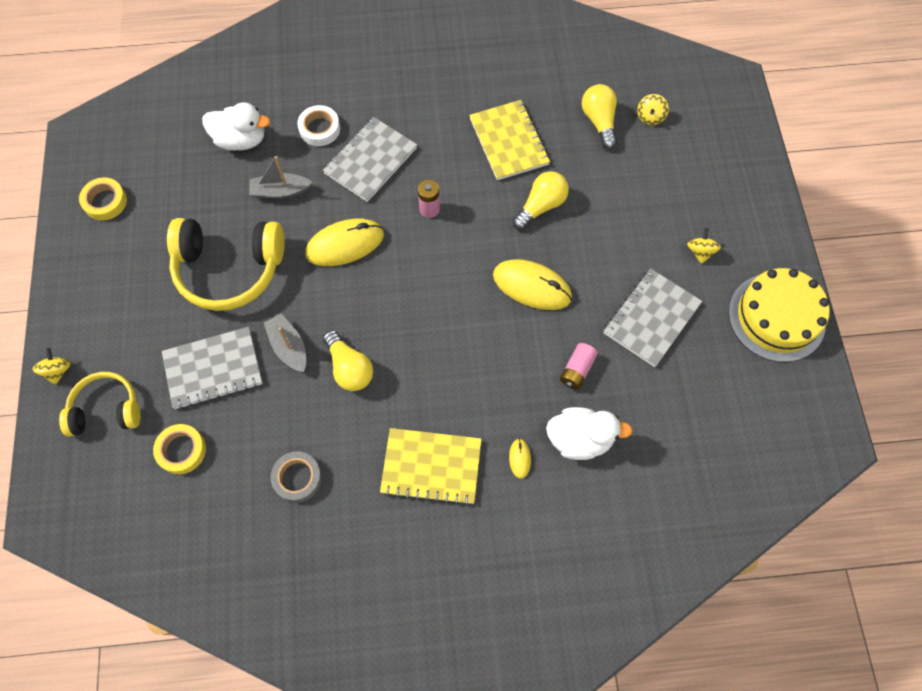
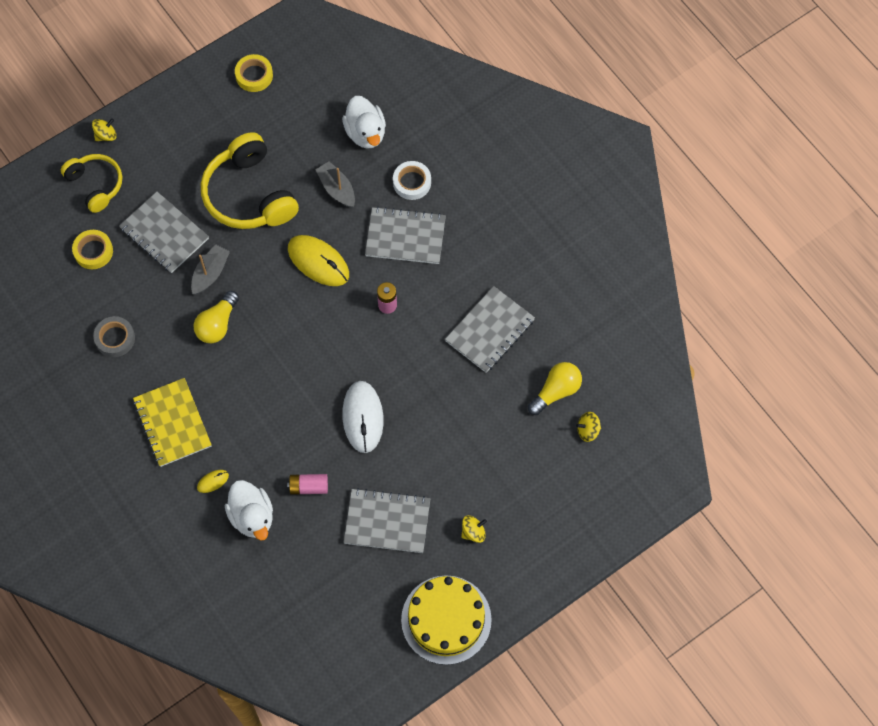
camera: 60 degrees right, 0 degrees up
yellow notebook [469,100,550,181] -> grey notebook [445,286,535,373]
yellow mouse [493,259,572,310] -> white mouse [342,381,384,453]
yellow light bulb [512,171,569,230] -> none

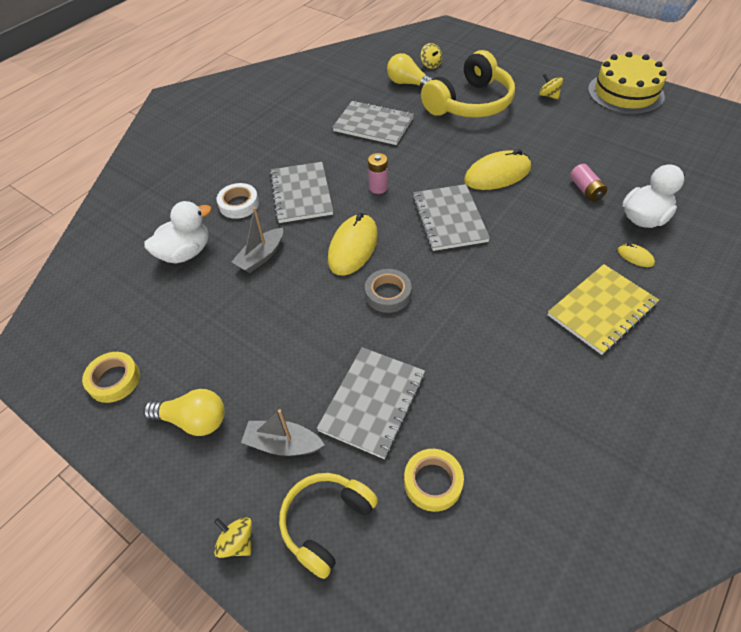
camera: 105 degrees left, 15 degrees down
grey tape [93,316,135,357] -> grey tape moved to [365,269,412,313]
grey boat [191,244,230,294] -> grey boat moved to [241,409,325,456]
yellow light bulb [193,291,239,343] -> yellow light bulb moved to [143,389,225,436]
yellow headphones [201,132,299,229] -> yellow headphones moved to [421,50,515,118]
white mouse [342,381,384,453] -> yellow mouse [464,149,531,190]
grey notebook [344,488,430,553] -> grey notebook moved to [413,184,490,251]

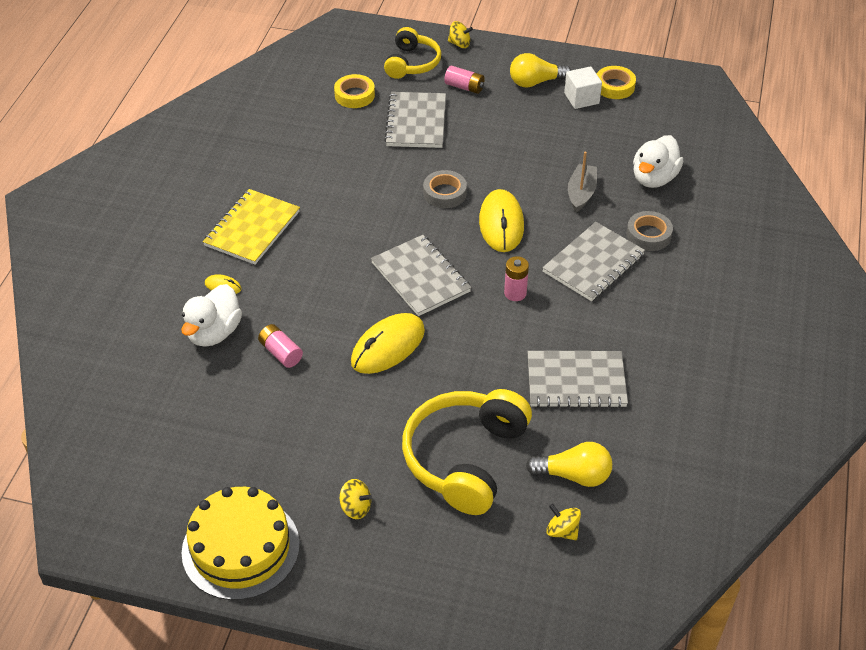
camera: 155 degrees right, 5 degrees down
white tape [216,183,259,219] -> grey tape [626,211,673,251]
grey boat [241,409,325,456] -> pink battery [444,65,485,94]
grey notebook [270,162,333,223] -> grey notebook turned 75 degrees clockwise [542,222,645,301]
none -> white cube [564,66,602,109]

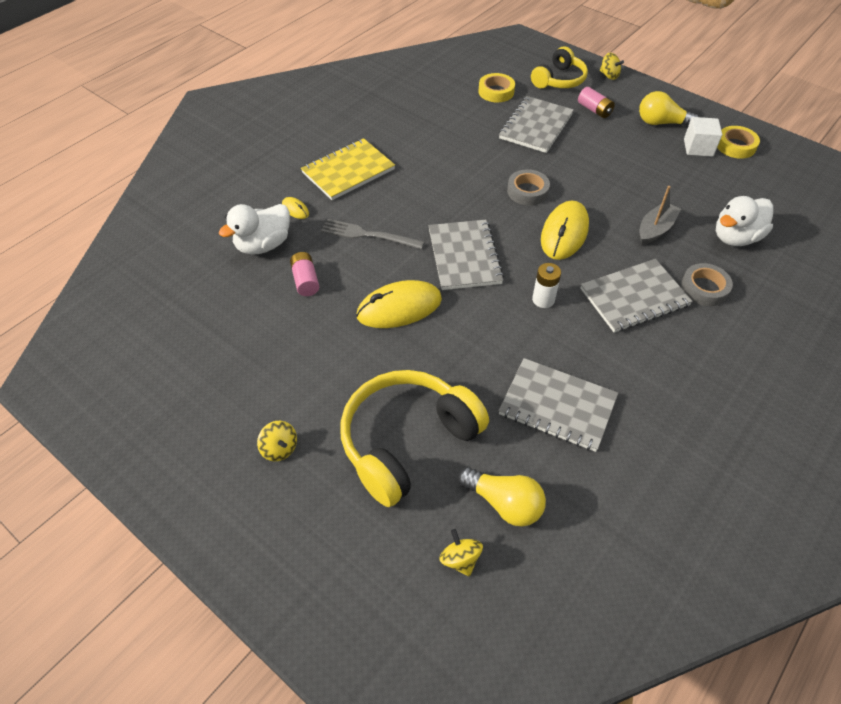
camera: 25 degrees right, 5 degrees up
yellow cake [182,487,300,600] -> none
pink battery [504,256,529,301] -> white battery [532,263,561,308]
none -> grey fork [321,219,424,249]

